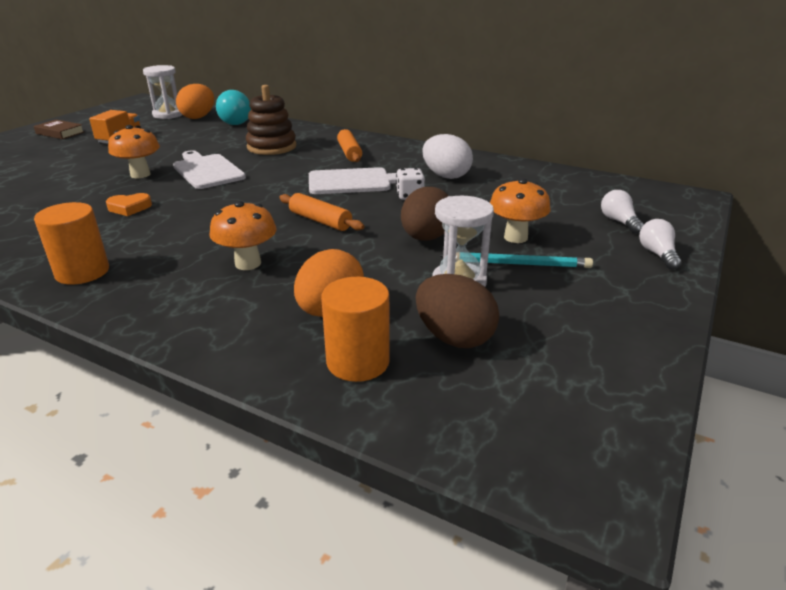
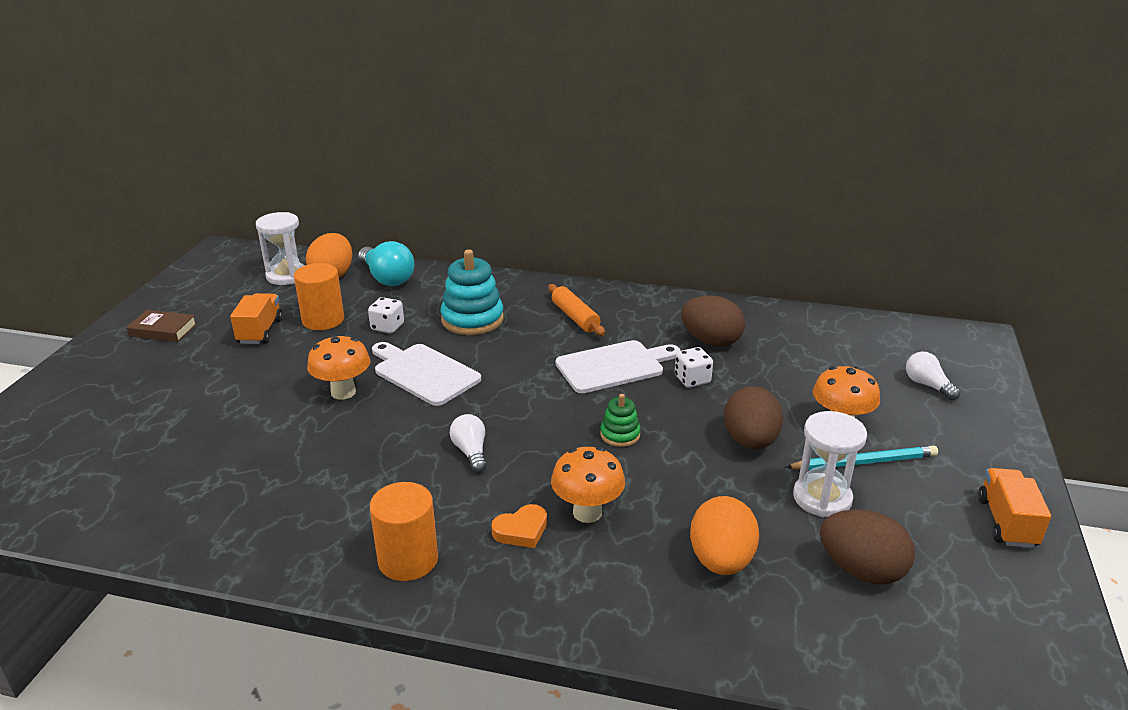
camera: 15 degrees left, 0 degrees up
orange heart [106,193,152,216] -> orange heart moved to [491,504,547,548]
brown stacking toy [246,85,296,155] -> turquoise stacking toy [440,249,504,335]
orange rolling pin [279,193,364,231] -> green stacking toy [600,394,641,447]
orange cylinder [321,277,390,382] -> orange cylinder moved to [294,263,344,330]
white egg [422,134,473,179] -> brown egg [681,296,745,347]
white light bulb [639,219,682,270] -> white light bulb moved to [450,414,487,473]
none -> white dice [368,297,404,333]
none -> orange truck [978,468,1051,548]

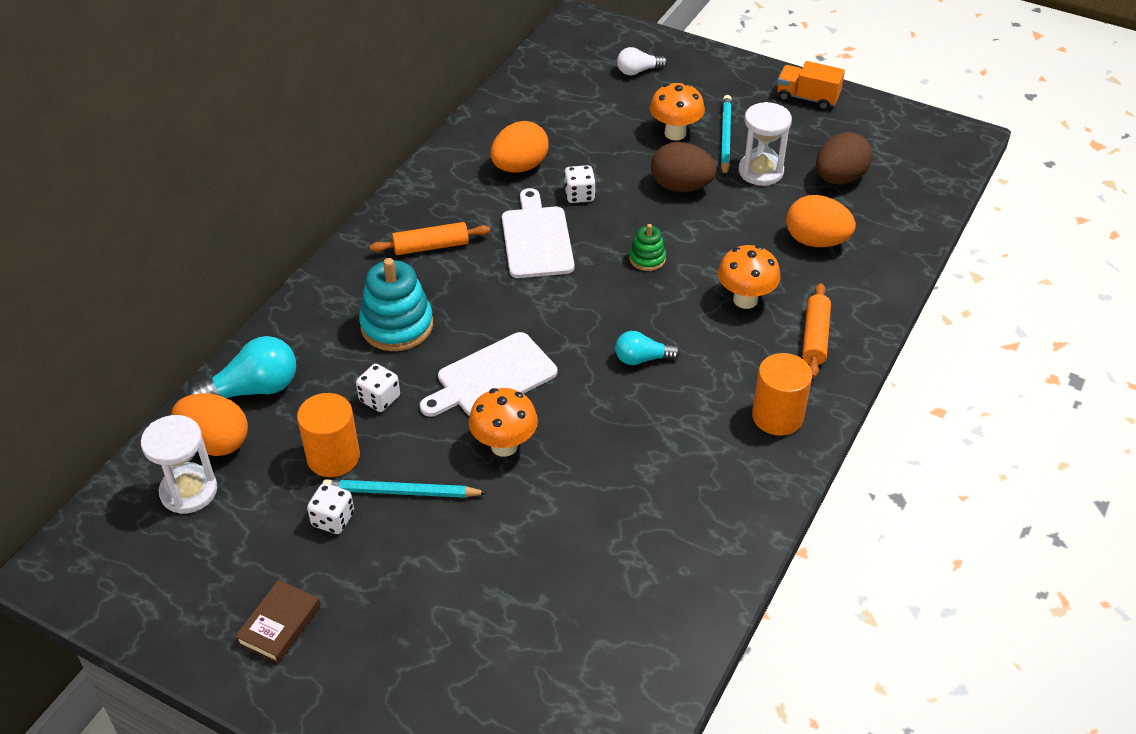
camera: 75 degrees left, 15 degrees up
orange truck [230,293,283,344] -> white dice [307,483,354,534]
white light bulb [450,414,487,473] -> turquoise light bulb [615,331,680,365]
orange heart [491,504,547,548] -> none
brown egg [681,296,745,347] -> orange egg [490,121,549,172]
none -> turquoise pencil [322,479,487,498]
none -> orange rolling pin [802,283,831,378]

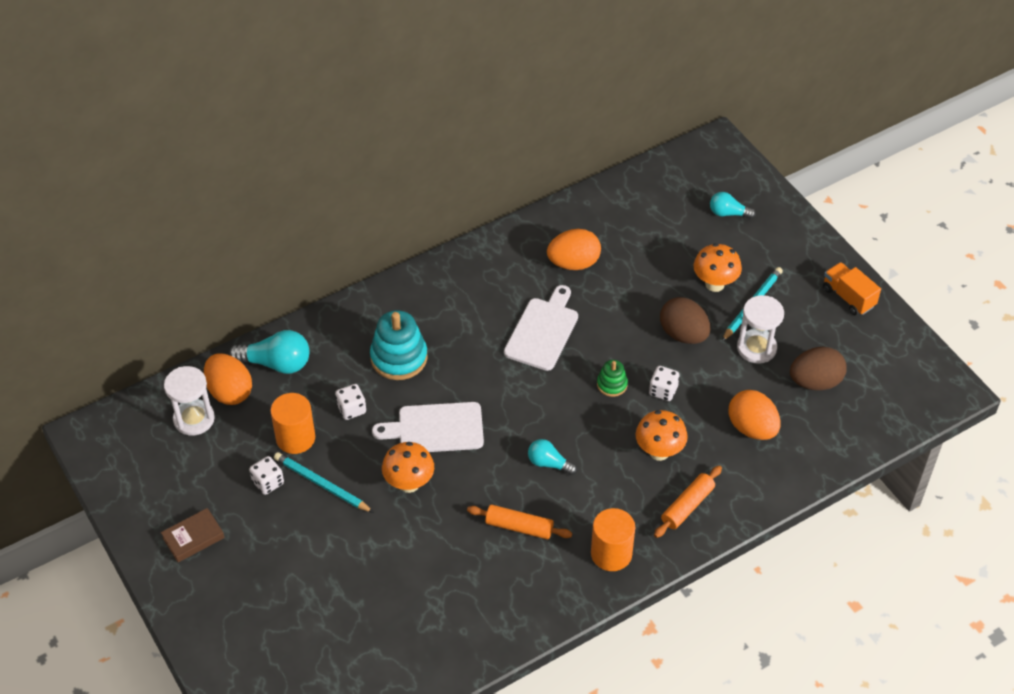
camera: 30 degrees right, 5 degrees up
orange rolling pin [370,222,490,255] -> orange rolling pin moved to [467,505,572,539]
white dice [564,165,595,203] -> white dice moved to [649,366,680,401]
white light bulb [617,47,667,75] -> turquoise light bulb [710,192,756,219]

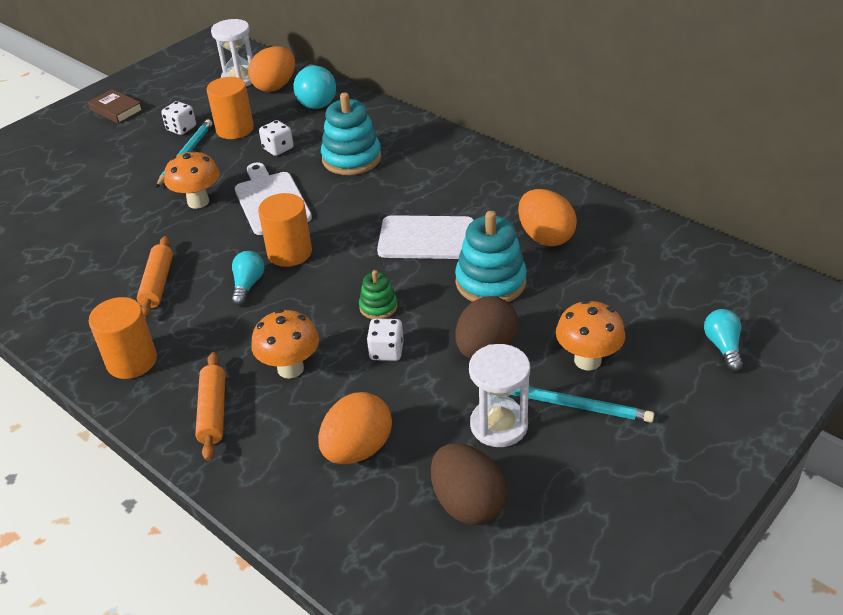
camera: 75 degrees right, 10 degrees down
orange rolling pin [654,465,722,538] -> orange rolling pin turned 60 degrees clockwise [195,352,225,461]
orange truck [823,262,881,315] -> none
none -> orange cylinder [258,193,312,267]
none -> turquoise stacking toy [455,211,527,302]

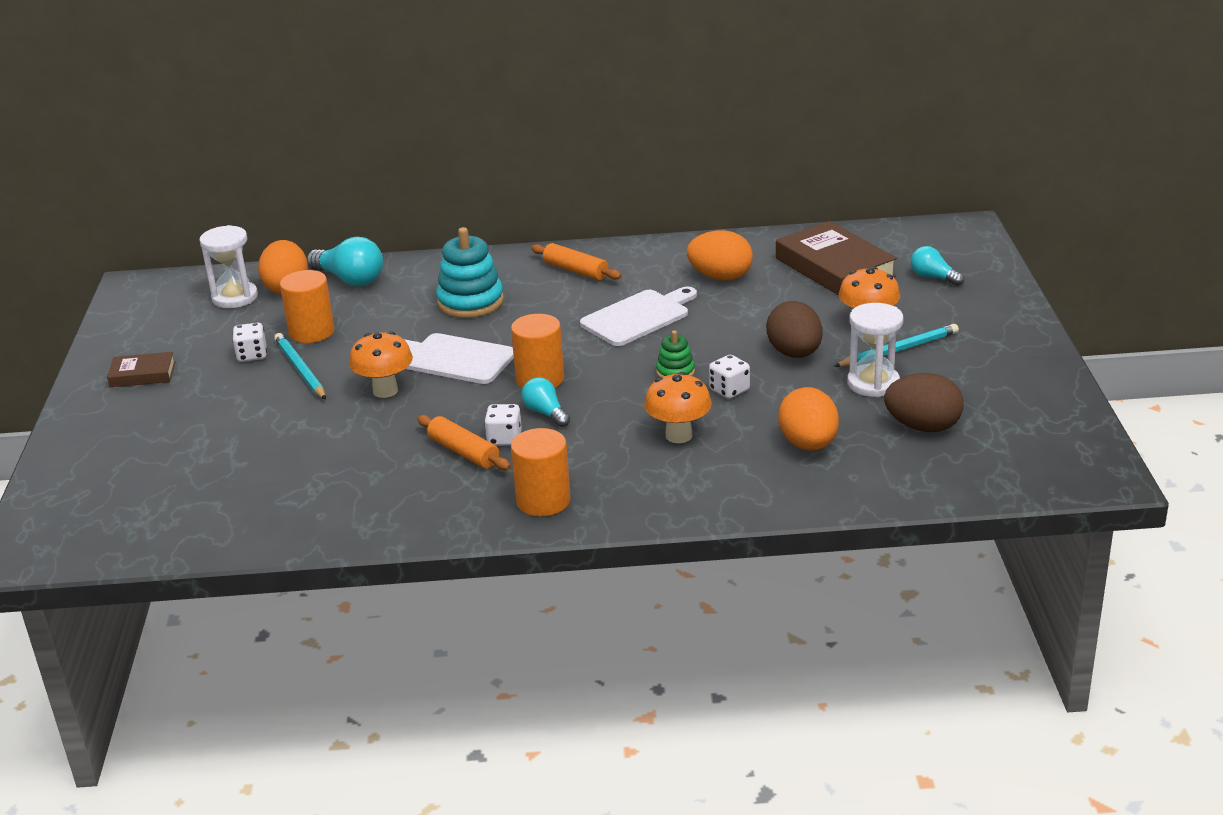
camera: 45 degrees left, 10 degrees down
orange rolling pin [195,352,225,461] -> orange rolling pin moved to [531,243,622,280]
white dice [259,120,293,156] -> white dice moved to [484,404,522,446]
turquoise stacking toy [455,211,527,302] -> none
none -> brown book [776,221,897,296]

